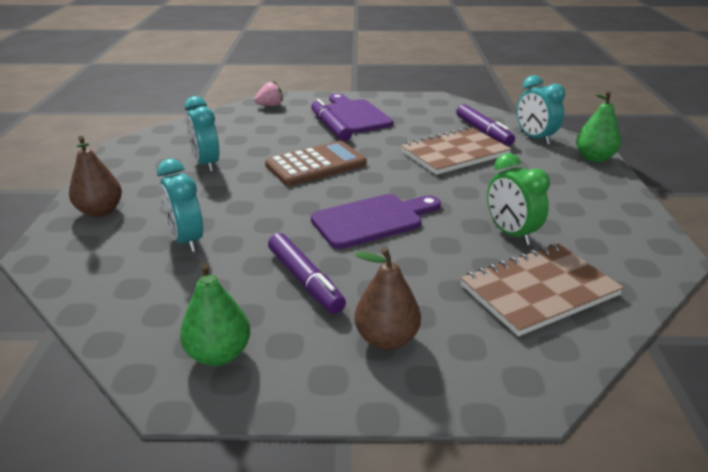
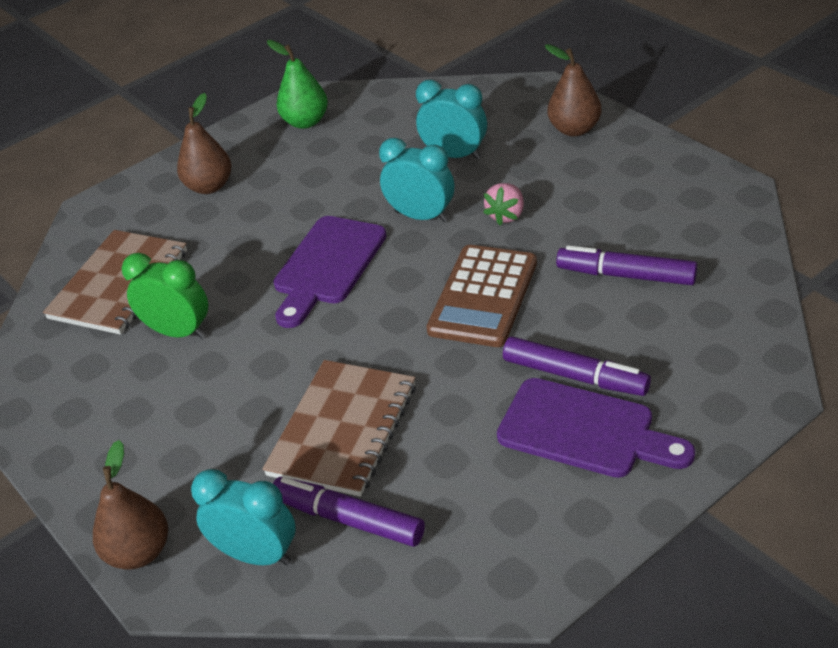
camera: 145 degrees right, 10 degrees up
turquoise clock [185,96,220,172] -> turquoise clock moved to [379,138,454,222]
pink strawberry [254,81,283,106] -> pink strawberry moved to [483,183,524,225]
purple marker [268,233,346,314] -> purple marker moved to [556,245,697,285]
green pear [576,90,621,162] -> brown pear [93,440,168,570]

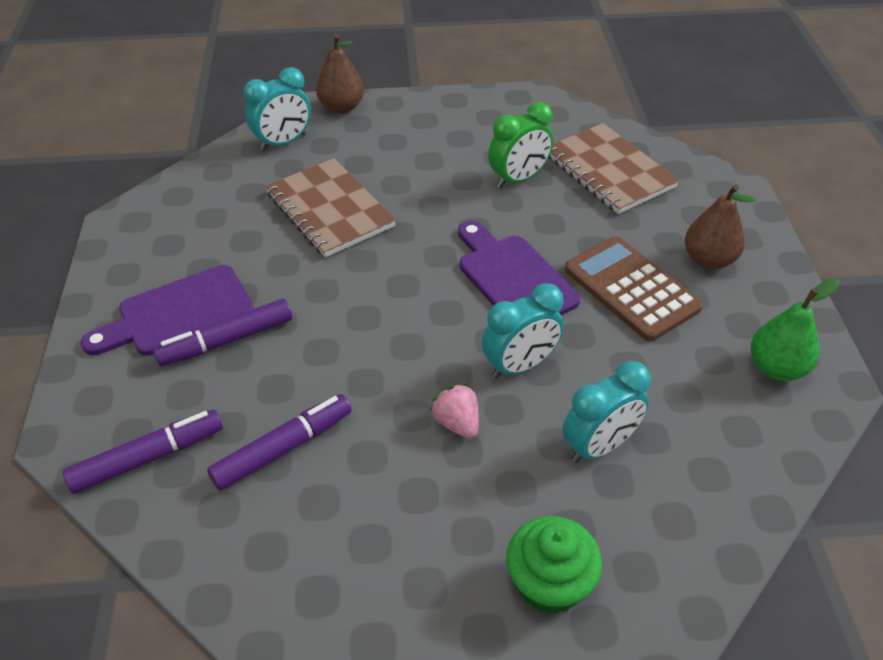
camera: 120 degrees right, 5 degrees up
purple marker [273,477,425,547] -> purple marker moved to [63,409,223,494]
brown calculator [426,245,537,347] -> brown calculator moved to [565,236,703,342]
brown pear [545,44,601,136] -> green cupcake [506,516,602,614]

